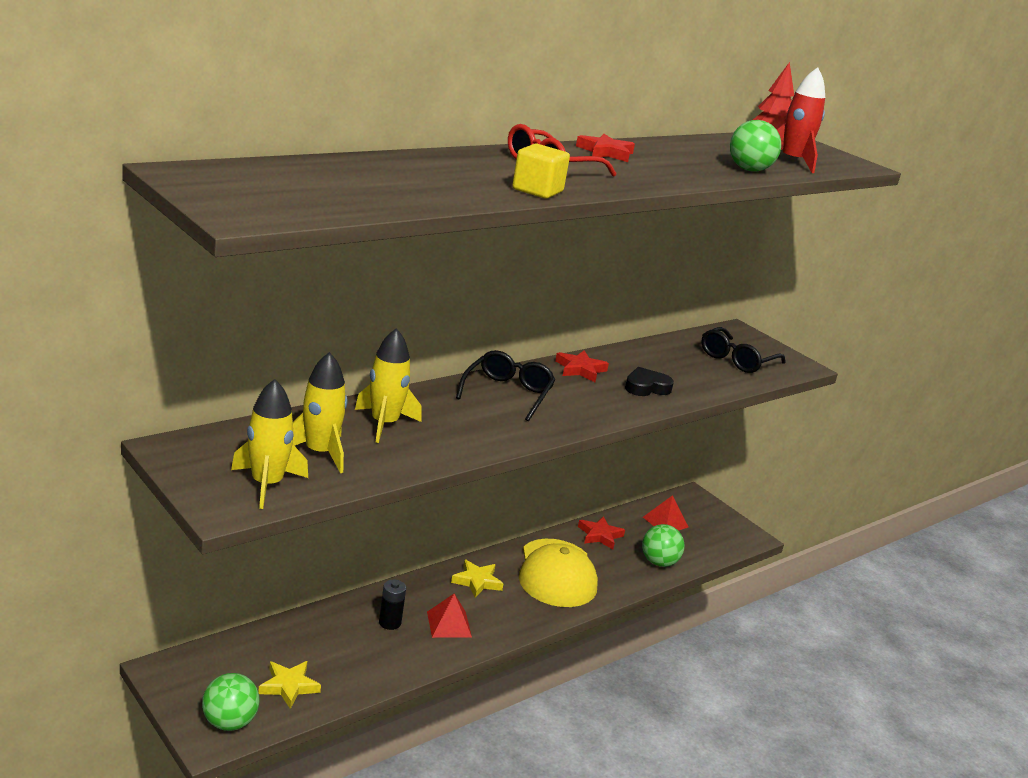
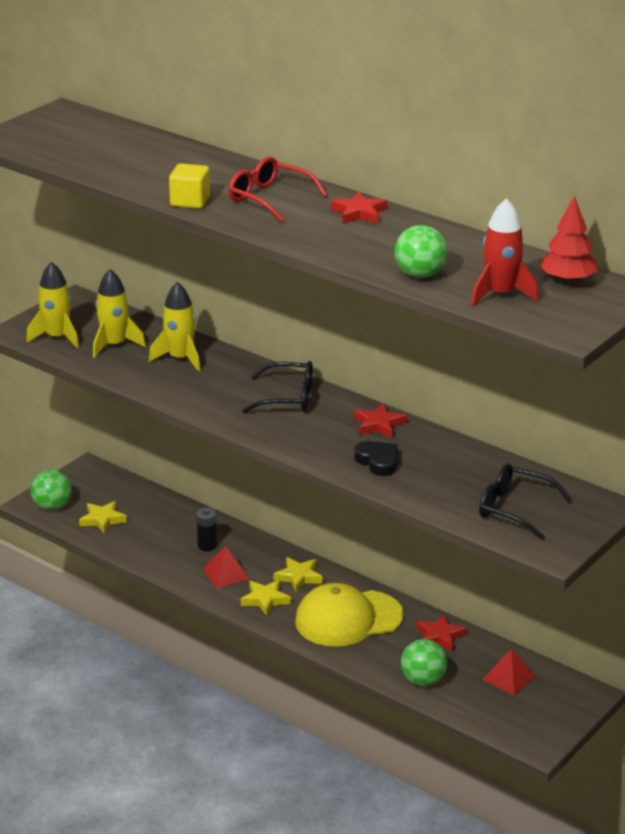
camera: 80 degrees right, 5 degrees up
none -> yellow star [241,580,291,616]

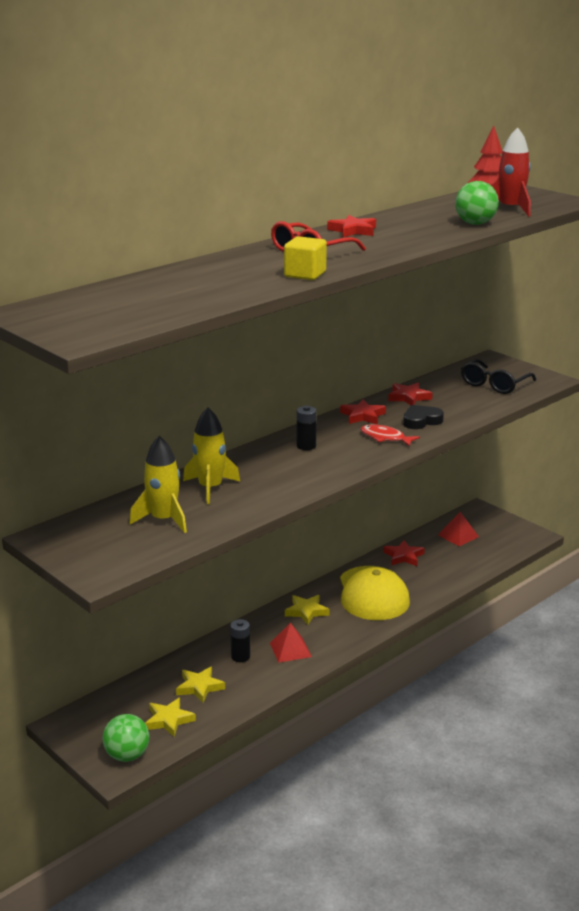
camera: 80 degrees left, 5 degrees down
yellow rocket [26,262,79,348] -> none
yellow star [241,580,291,616] -> yellow star moved to [176,666,225,703]
black glasses [242,361,313,413] -> black battery [297,406,317,450]
green ball [401,639,447,686] -> none
none -> red fish [361,424,420,447]
none -> red star [388,382,432,405]

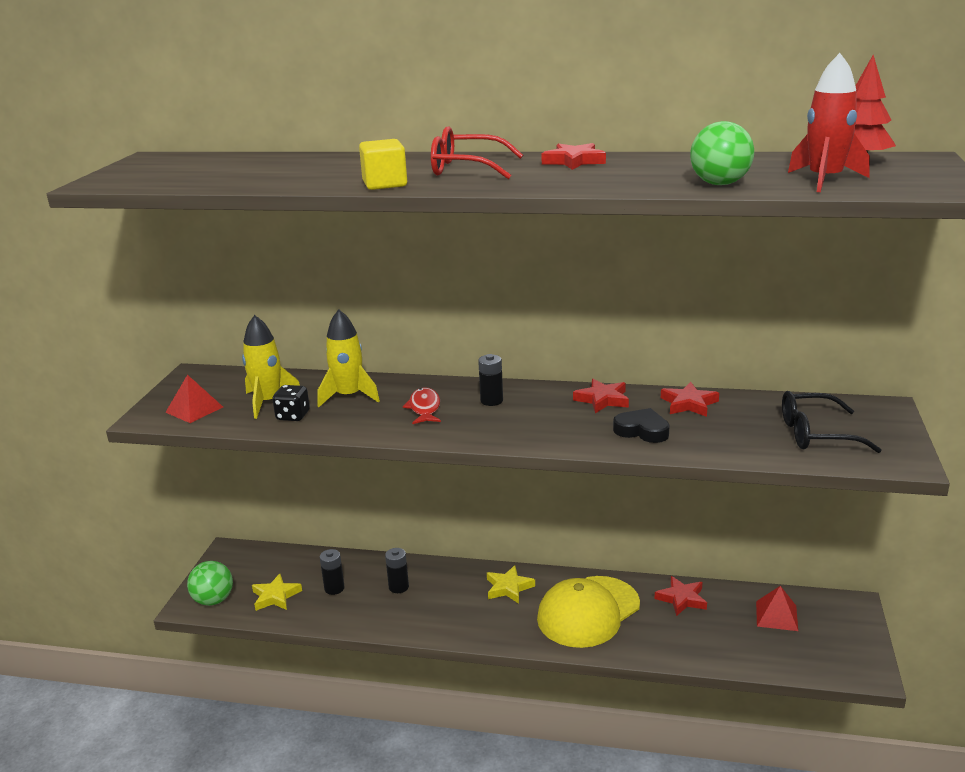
camera: 55 degrees right, 0 degrees up
yellow star [176,666,225,703] -> black battery [320,549,345,595]
red pyramid [270,622,312,663] -> red pyramid moved to [165,375,223,423]
red fish [361,424,420,447] -> red fish moved to [403,388,441,424]
none -> black dice [272,385,310,421]

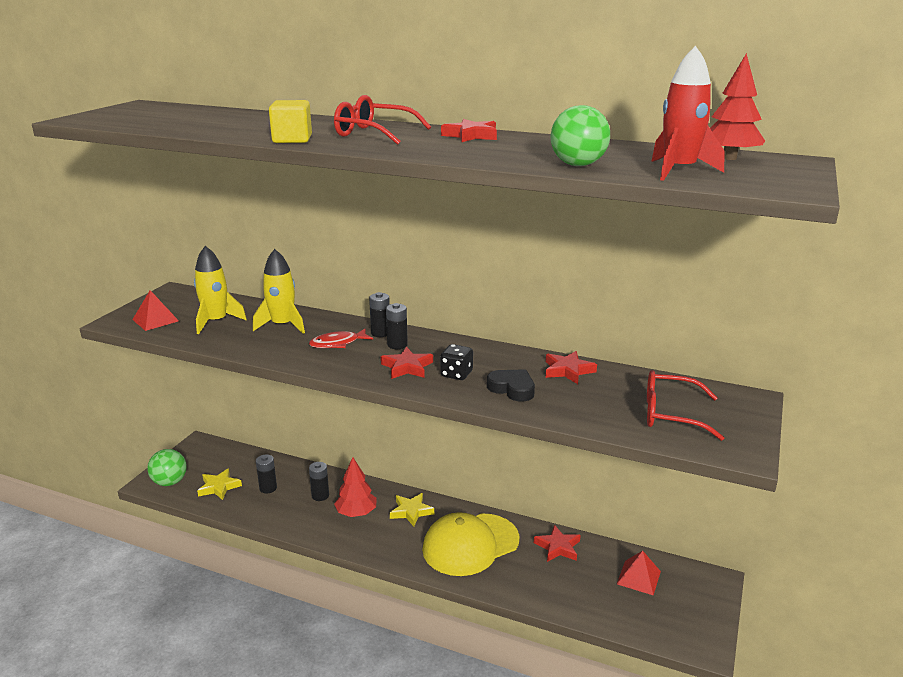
camera: 10 degrees right, 0 degrees up
black dice [272,385,310,421] -> black dice moved to [440,344,473,380]
red fish [403,388,441,424] -> red fish turned 120 degrees counterclockwise [309,329,373,348]
red star [573,379,629,413] -> red star moved to [381,347,433,379]
black glasses [782,391,881,453] -> red glasses [647,370,724,441]
none -> red tree [334,457,377,517]
none -> black battery [369,292,390,337]

